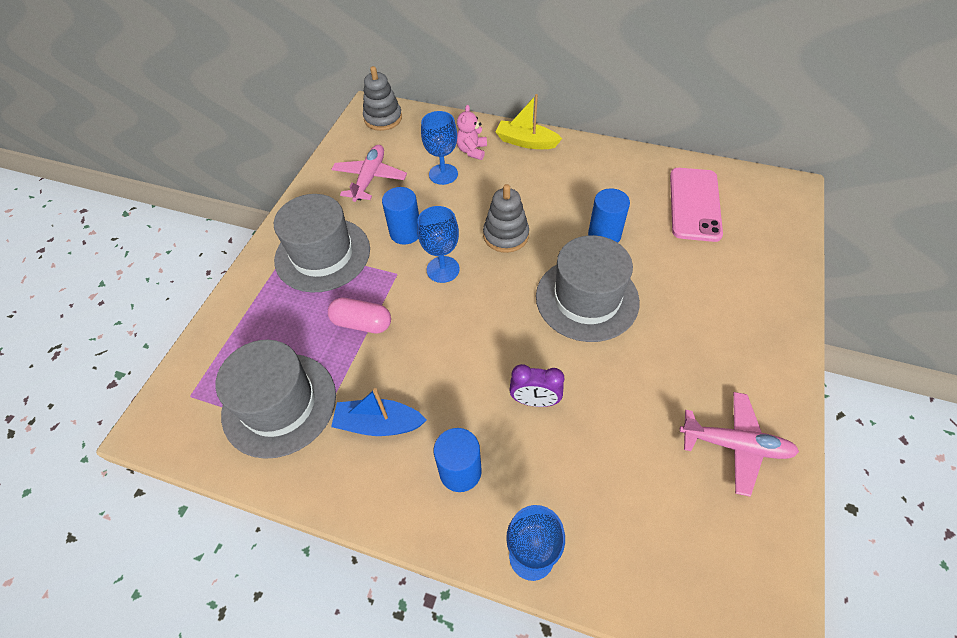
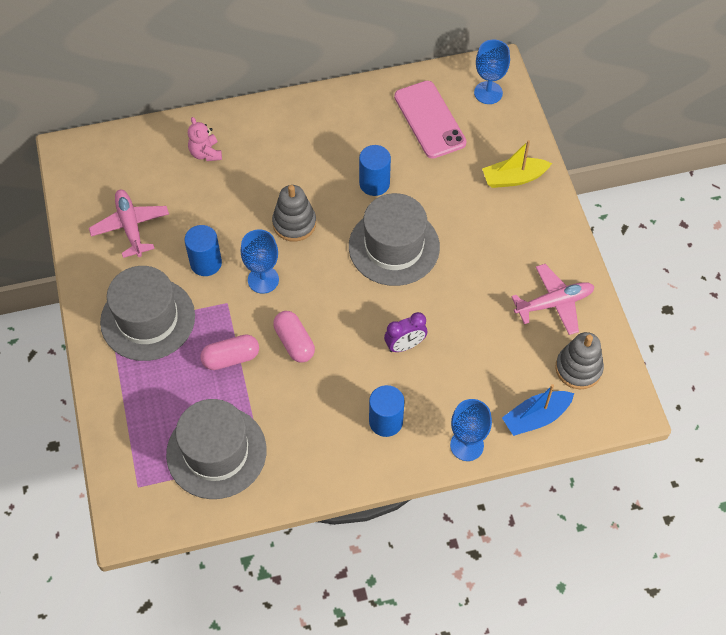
camera: 35 degrees left, 5 degrees up
blue boat [331,388,427,436] -> blue boat moved to [502,384,574,436]
grey stacking toy [363,66,402,131] -> grey stacking toy moved to [555,332,604,389]
blue goblet [421,111,458,185] -> blue goblet moved to [474,40,510,104]
yellow boat [496,94,562,149] -> yellow boat moved to [482,140,552,188]
none -> pink capsule [273,311,315,363]

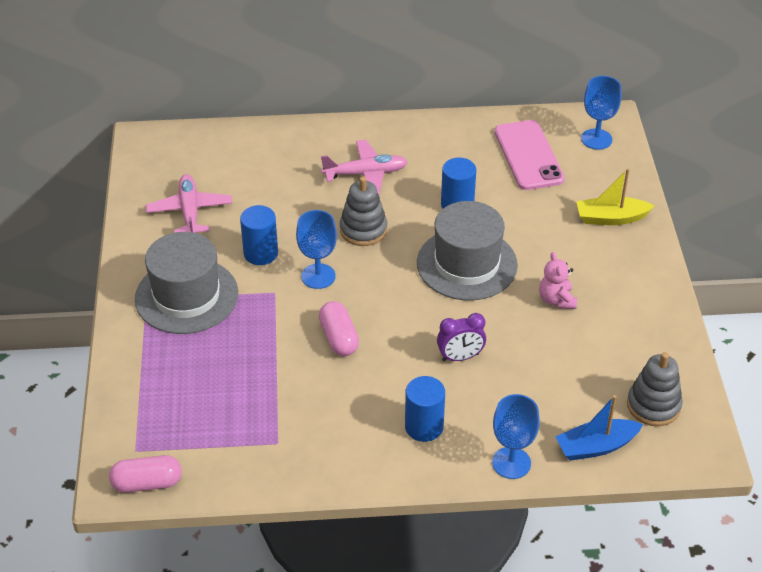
camera: 10 degrees right, 15 degrees down
grey hat [166,399,267,499] -> none
pink teddy bear [188,117,222,161] -> pink teddy bear moved to [539,252,577,309]
pink capsule [200,334,259,370] -> pink capsule moved to [109,455,182,493]
pink plane [511,264,594,335] -> pink plane moved to [321,140,408,195]

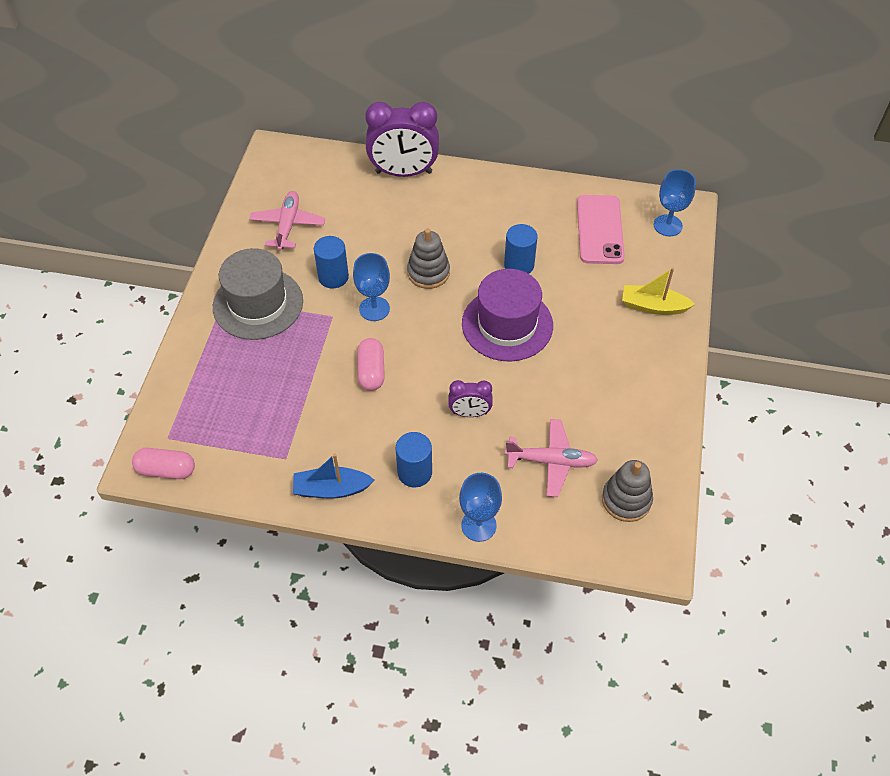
camera: 15 degrees right, 10 degrees up
pink plane [321,140,408,195] -> pink plane moved to [505,419,598,497]
grey hat [417,201,518,300] -> purple hat [462,269,553,362]
pink teddy bear [539,252,577,309] -> none
blue boat [555,395,643,461] -> blue boat moved to [293,454,374,498]
none -> purple clock [365,102,439,177]

